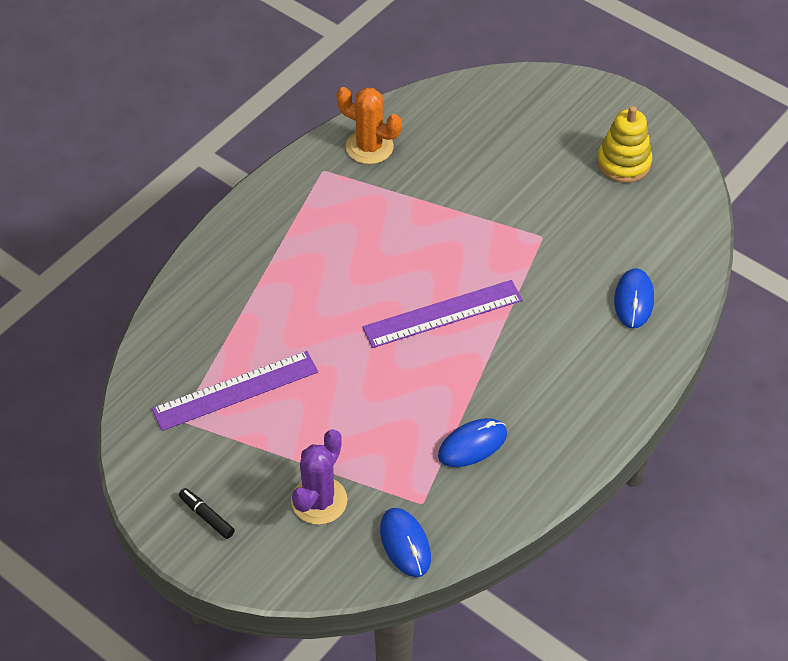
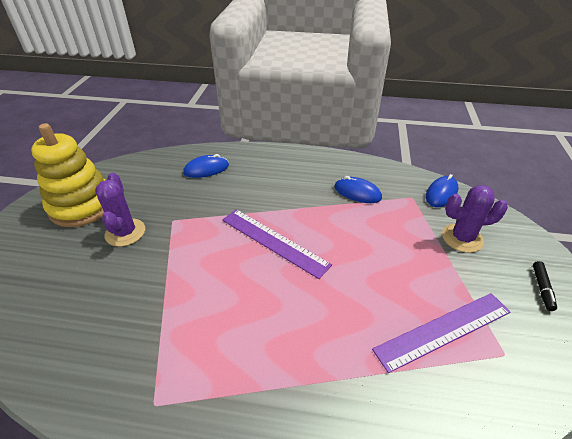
camera: 120 degrees left, 10 degrees down
purple ruler [152,351,318,431] -> purple ruler turned 60 degrees counterclockwise [372,293,510,373]
orange cactus [336,87,402,164] -> none
yellow stacking toy [597,106,652,183] -> yellow stacking toy [31,123,105,227], size x1.54
none -> purple cactus [95,173,145,247]

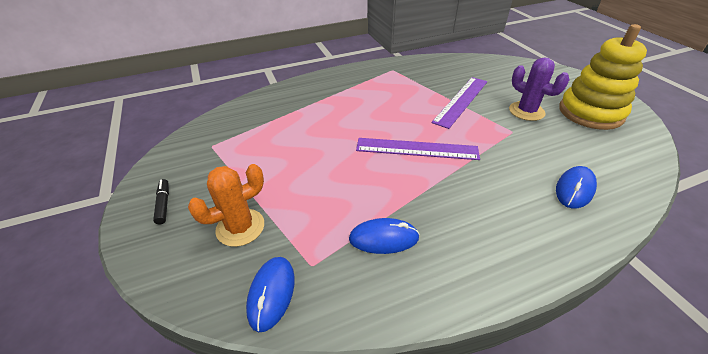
camera: 150 degrees right, 0 degrees up
purple ruler [372,293,510,373] -> purple ruler moved to [431,77,487,129]
purple cactus [442,185,508,253] -> orange cactus [188,164,264,247]

